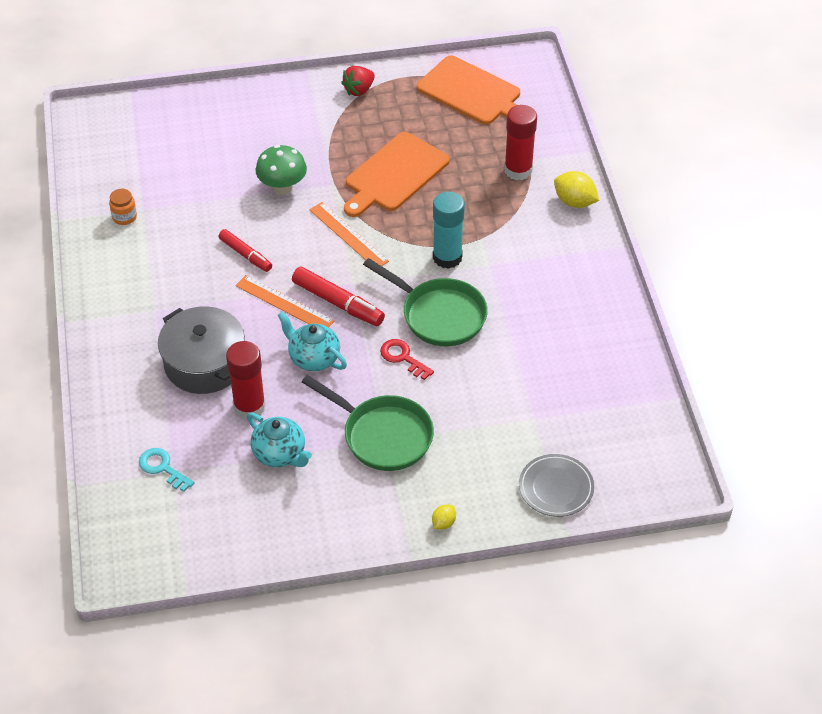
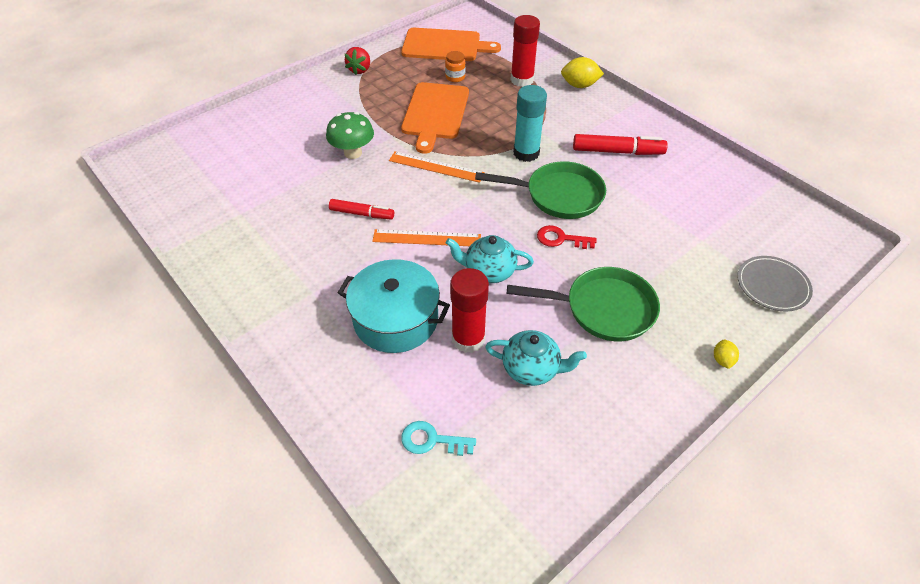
camera: 30 degrees left, 0 degrees up
orange jar [109,189,137,225] -> orange jar moved to [445,51,466,82]
grey pot [158,306,245,394] -> turquoise pot [338,259,450,353]
red marker [292,266,385,326] -> red marker moved to [573,134,668,155]

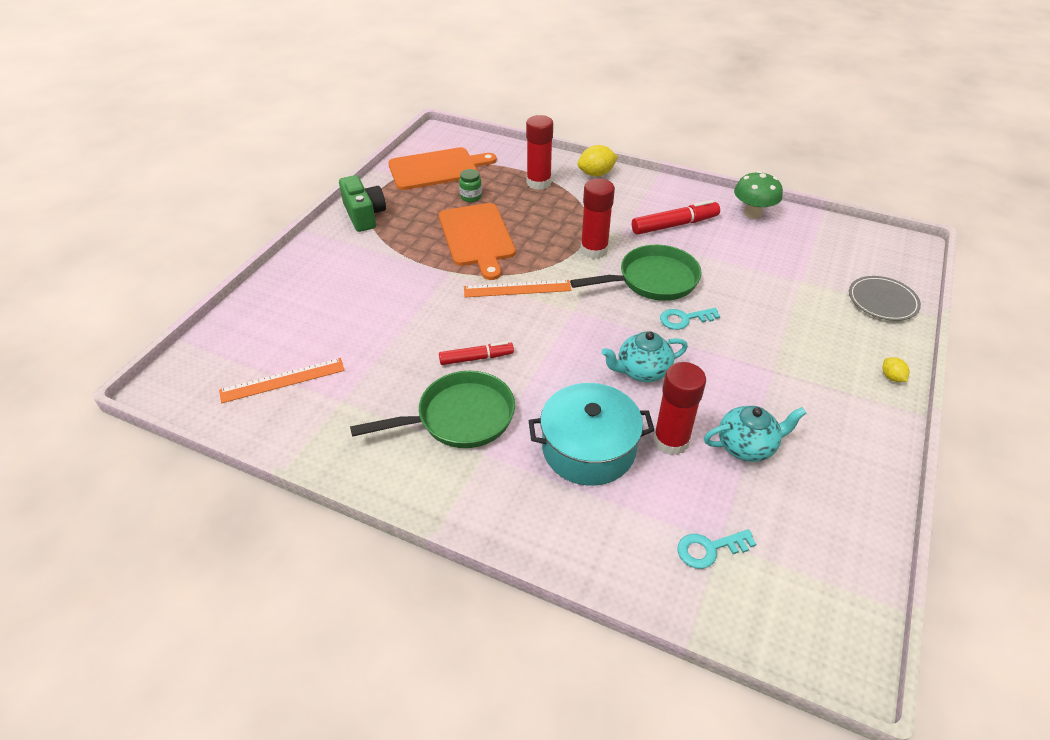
camera: 25 degrees left, 5 degrees down
green mushroom [326,112,374,159] -> green mushroom moved to [734,171,783,219]
red strawberry [345,47,370,75] -> green camera [339,175,386,232]
orange ruler [372,229,481,246] -> orange ruler moved to [219,358,345,403]
orange jar [445,51,466,82] -> green jar [459,169,482,202]
green pan [507,267,660,341] -> green pan moved to [350,371,515,448]
turquoise glue stick [513,85,547,162] -> red glue stick [580,178,615,259]
red key [537,225,597,249] -> turquoise key [660,308,720,330]

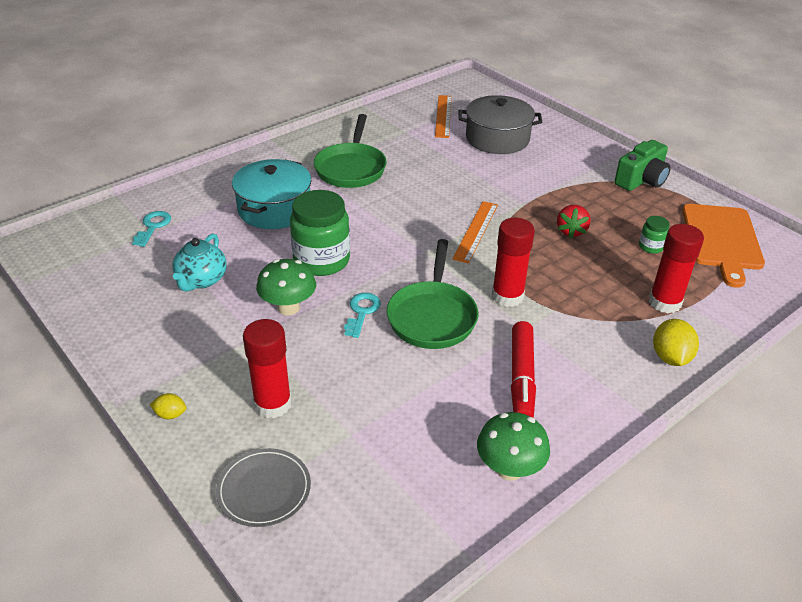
camera: 115 degrees right, 5 degrees down
green camera [339,175,386,232] -> green camera turned 45 degrees counterclockwise [615,140,671,191]
orange cutting board [439,203,516,280] -> red strawberry [557,205,590,238]
red marker [439,342,514,365] -> none
turquoise teapot [602,331,688,382] -> green jar [290,190,350,276]
red glue stick [653,362,706,455] -> red glue stick moved to [243,319,292,418]
none -> green mushroom [256,259,316,315]
none -> grey pot [458,95,542,154]

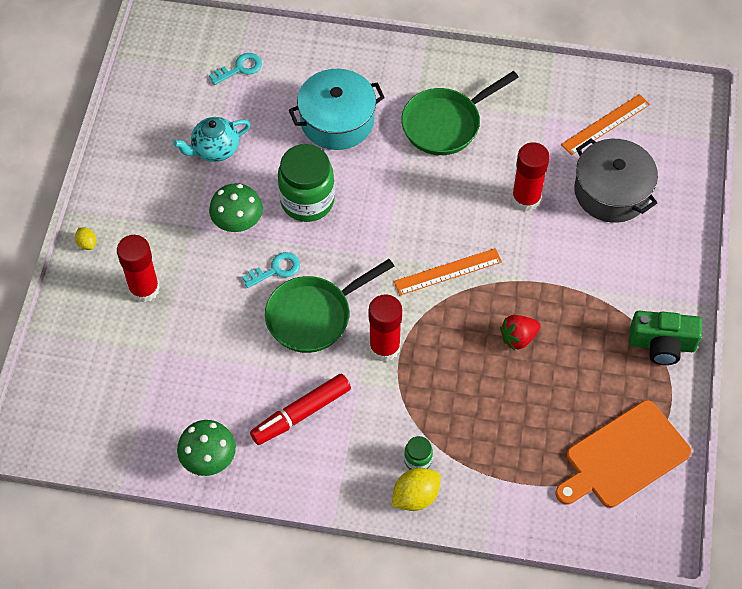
camera: 50 degrees right, 20 degrees up
grey plate [216,448,311,527] -> none
green jar [639,216,670,254] -> green jar moved to [404,436,433,470]
red glue stick [649,224,704,313] -> red glue stick moved to [512,142,550,211]

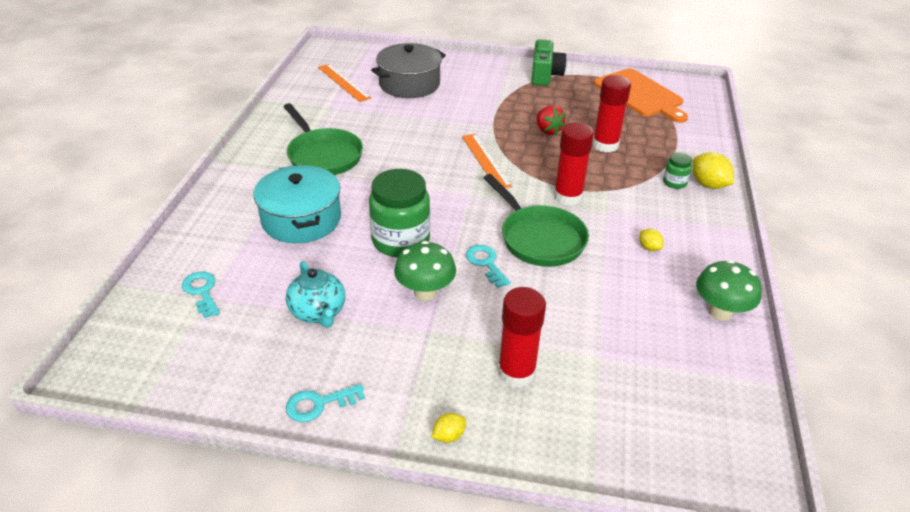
camera: 90 degrees left, 20 degrees down
red marker [250,374,351,445] -> yellow lemon [639,229,664,251]
red glue stick [512,142,550,211] -> red glue stick moved to [592,75,631,153]
none -> turquoise key [286,384,365,422]

